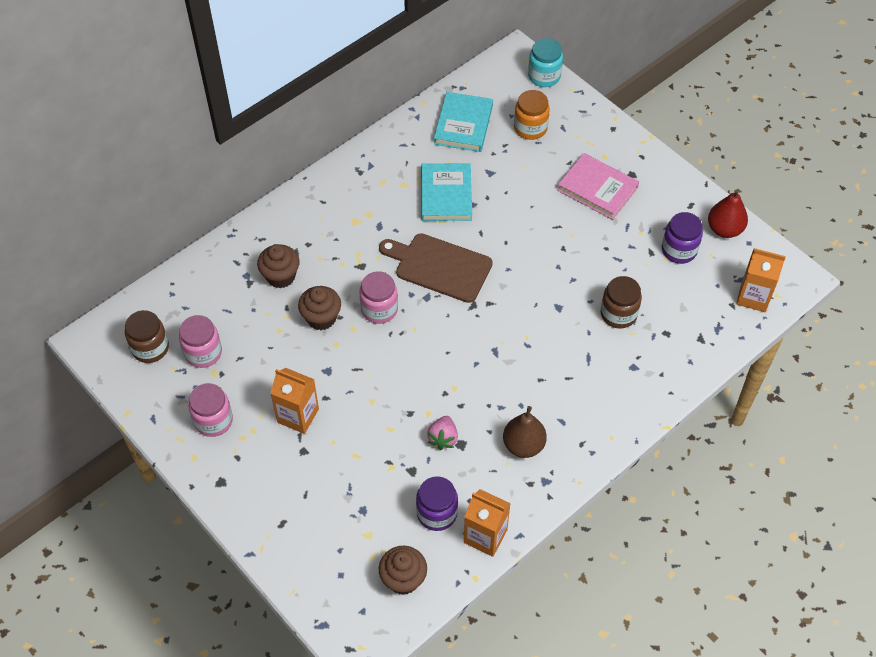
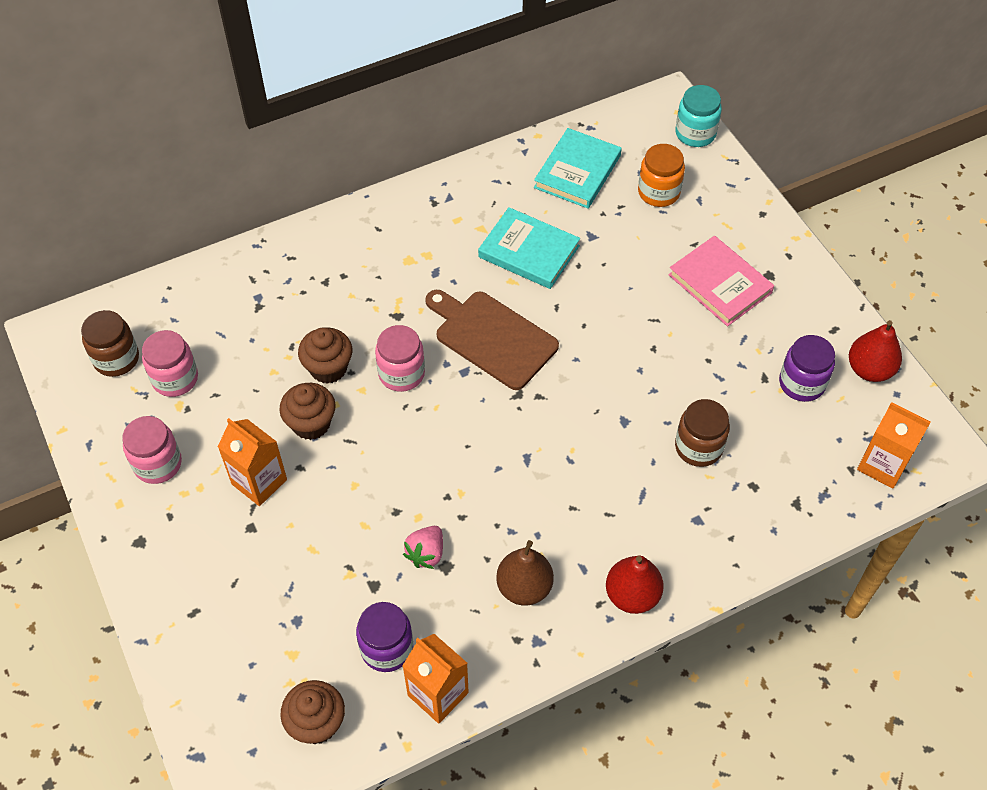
camera: 15 degrees right, 0 degrees up
brown cupcake [257,244,300,288] -> brown cupcake moved to [279,383,336,440]
turquoise book [421,163,472,221] -> turquoise book turned 75 degrees counterclockwise [478,207,580,289]
none -> red pear [606,556,664,614]

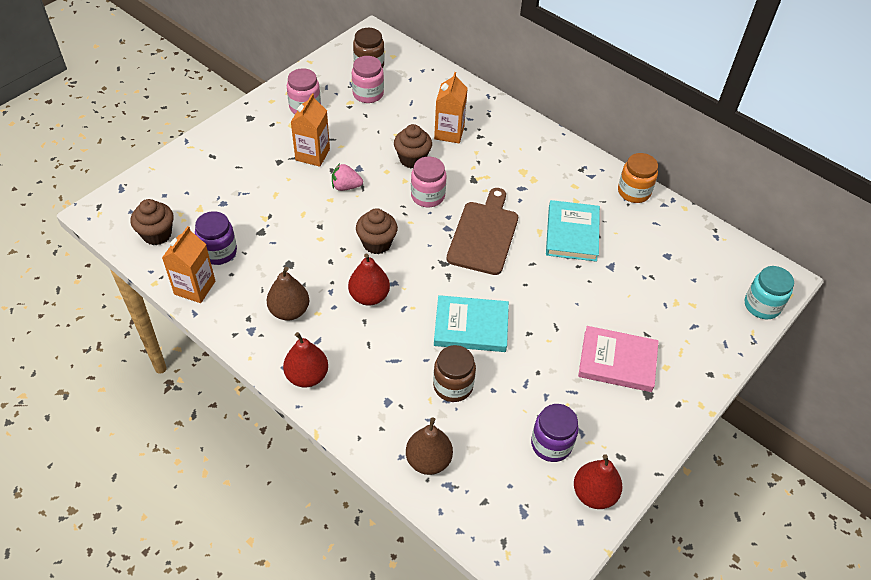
camera: 65 degrees right, 5 degrees down
brown cupcake [279,383,336,440] -> brown cupcake moved to [356,208,398,254]
pink strawberry [403,526,443,569] -> pink strawberry moved to [332,163,363,191]
turquoise book [534,128,622,209] -> turquoise book moved to [434,295,509,352]
orange jar [638,144,685,207] -> orange jar moved to [618,153,658,203]
pink book [668,236,774,326] -> pink book turned 75 degrees clockwise [578,326,659,392]
orange carton [857,402,931,489] -> orange carton moved to [434,72,468,143]
none -> red pear [348,254,390,306]
none -> brown pear [406,417,453,475]

